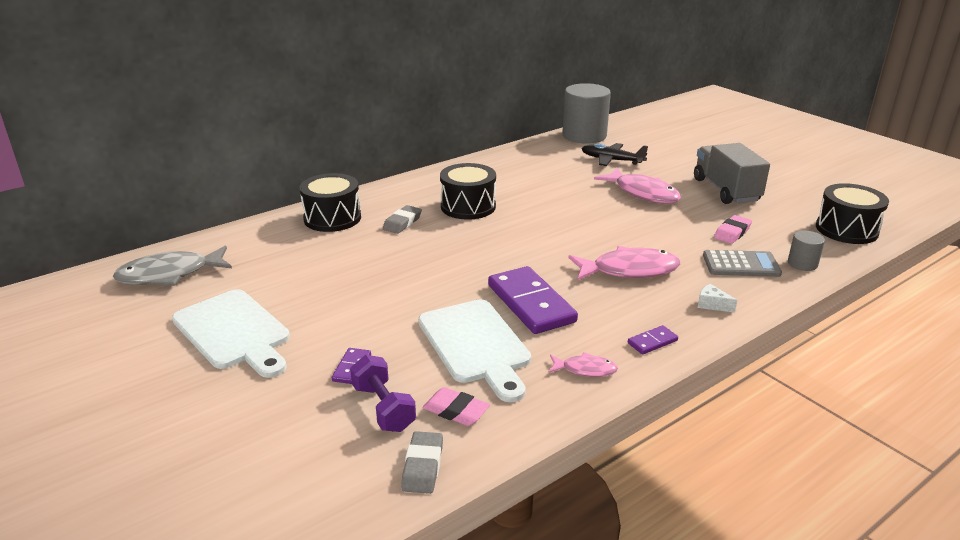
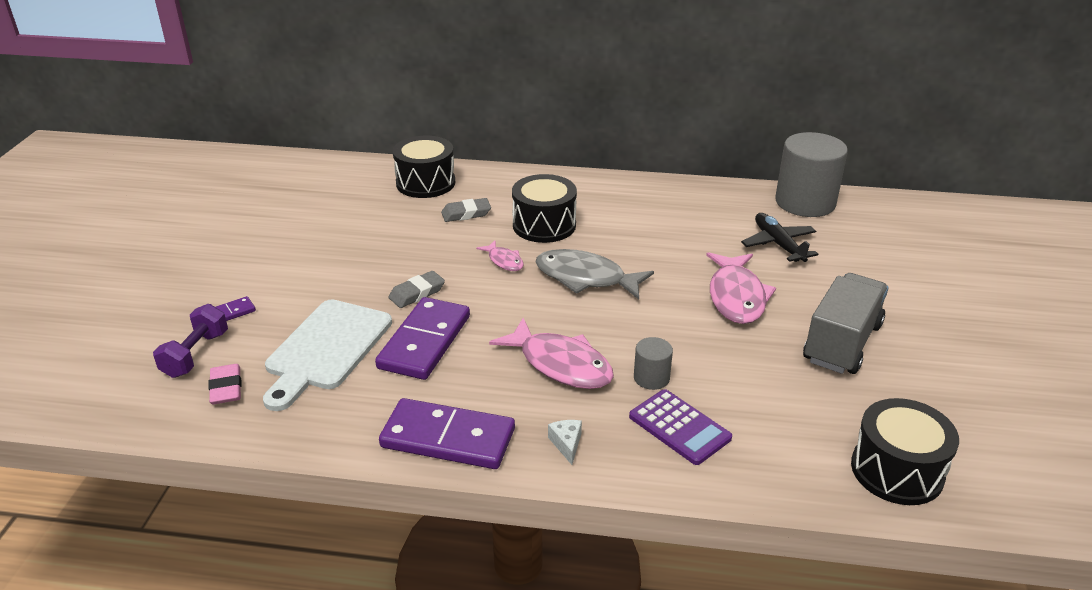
camera: 45 degrees right, 5 degrees up
grey fish [113,246,232,286] -> grey fish moved to [535,249,654,299]
white cutting board [172,289,290,378] -> none
grey eraser [401,431,443,494] -> grey eraser moved to [389,271,445,308]
pink fish [549,352,618,377] -> pink fish moved to [476,240,524,271]
purple domino [628,325,678,355] -> purple domino [379,398,515,469], size x2.26
grey calculator [703,250,782,277] -> purple calculator [629,389,732,465]
pink eraser [714,215,752,244] -> none
grey cylinder [788,231,825,271] -> grey cylinder moved to [634,337,673,390]

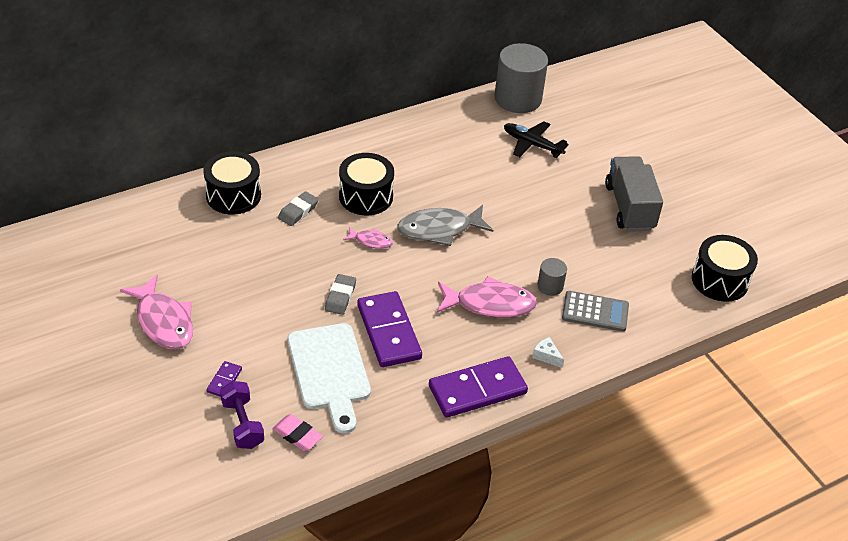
camera: 40 degrees left, 10 degrees up
purple calculator [629,389,732,465] -> grey calculator [562,291,629,332]
pink fish [706,252,776,324] -> pink fish moved to [120,274,193,349]

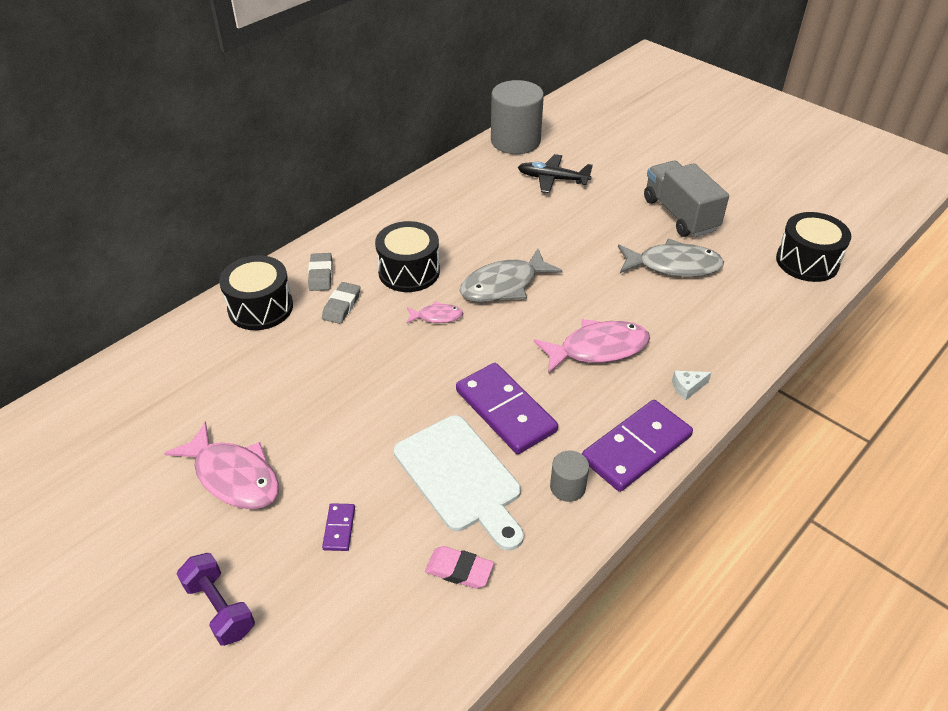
camera: 15 degrees left, 0 degrees up
purple dumbbell [220,381,264,449] -> purple dumbbell moved to [177,553,255,646]
grey eraser [325,274,356,315] -> grey eraser moved to [308,253,332,291]
white cheese [532,337,564,368] -> white cheese turned 45 degrees counterclockwise [672,371,711,401]
grey cylinder [537,258,567,296] -> grey cylinder moved to [550,450,589,502]
grey calculator [562,291,629,332] -> none
none -> grey fish [618,239,724,277]

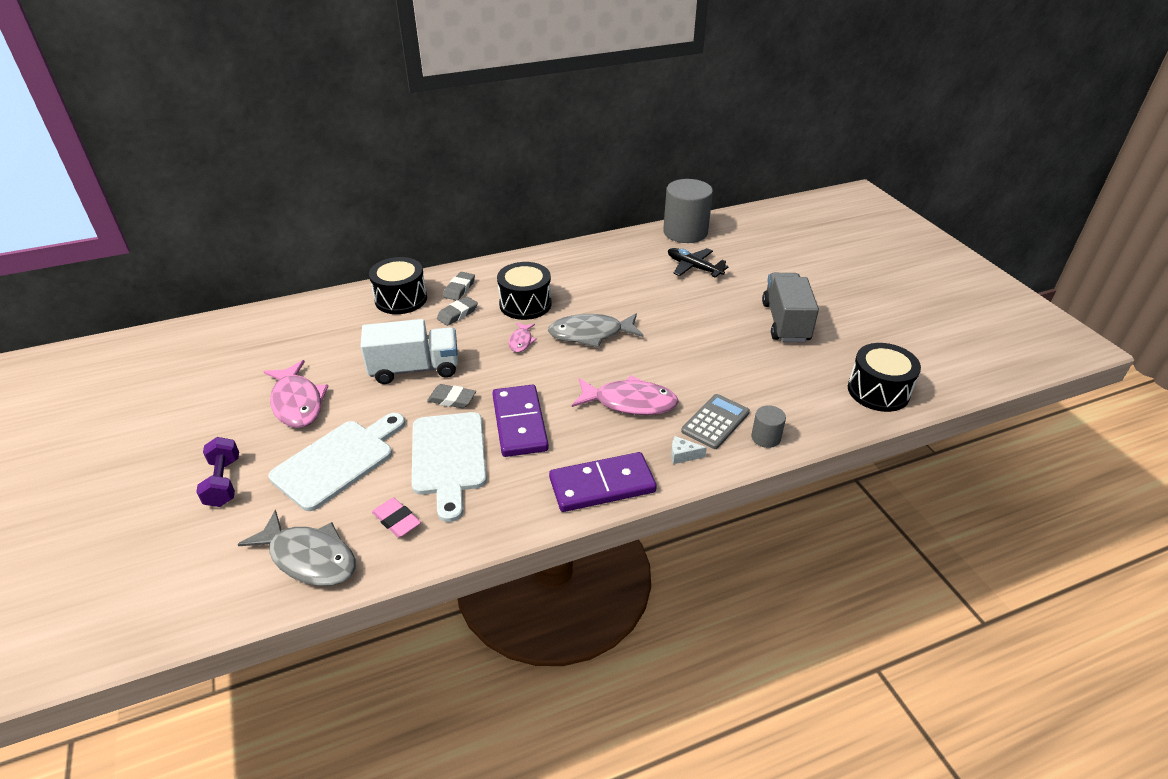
camera: 25 degrees right, 5 degrees down
purple domino [322,503,355,551] -> white cutting board [269,413,405,511]
pink fish [406,301,463,324] -> pink fish turned 75 degrees clockwise [509,322,537,353]
grey cylinder [550,450,589,502] -> grey cylinder moved to [751,405,786,448]
grey fish [618,239,724,277] -> grey fish moved to [237,510,356,586]
none -> white truck [360,319,458,384]
none -> grey eraser [427,384,476,408]
none -> grey calculator [681,394,750,449]

